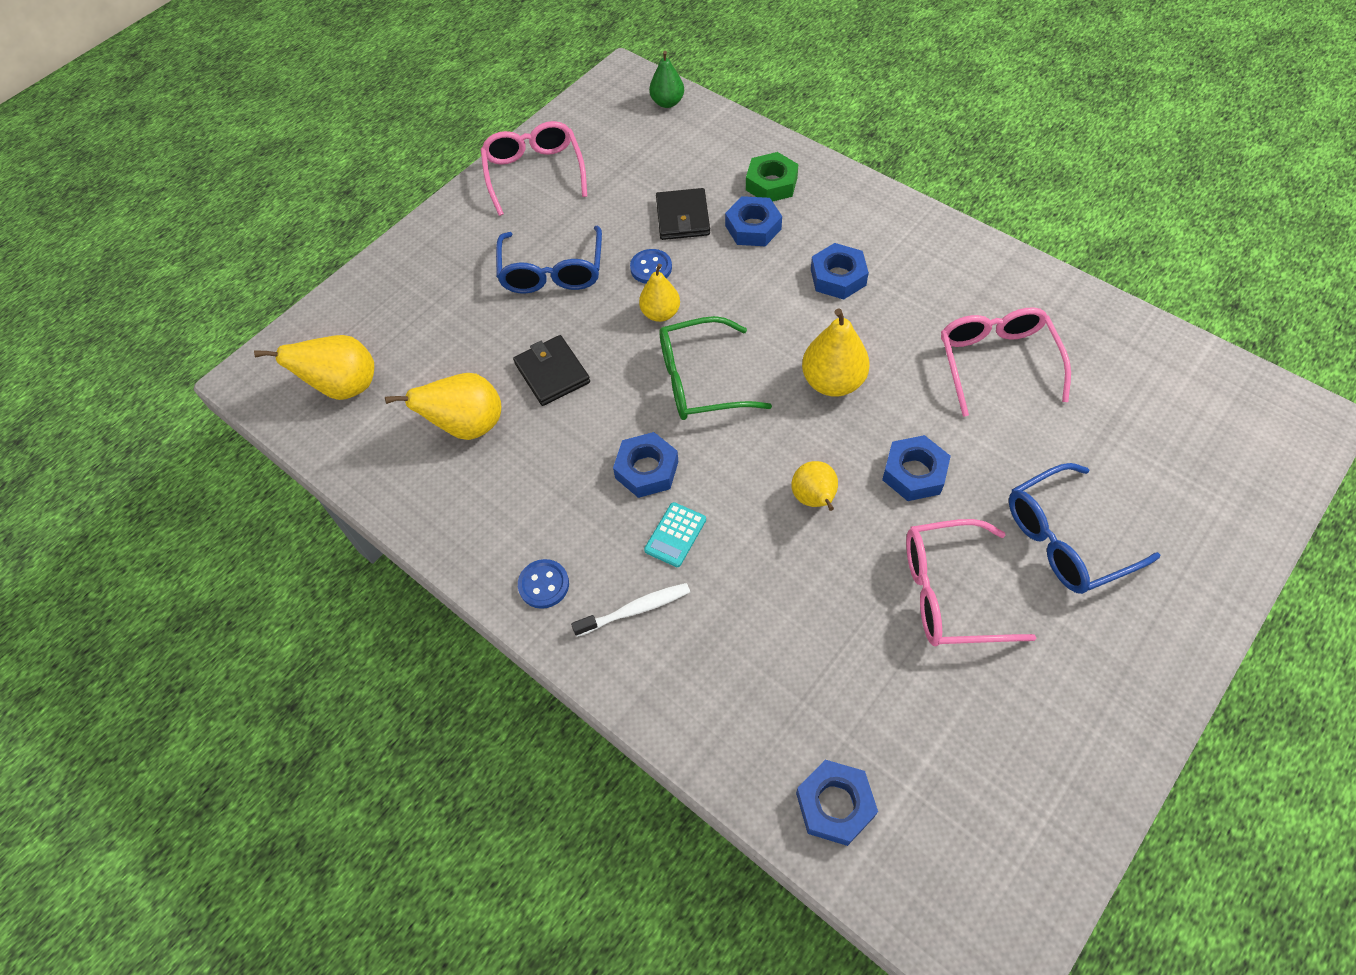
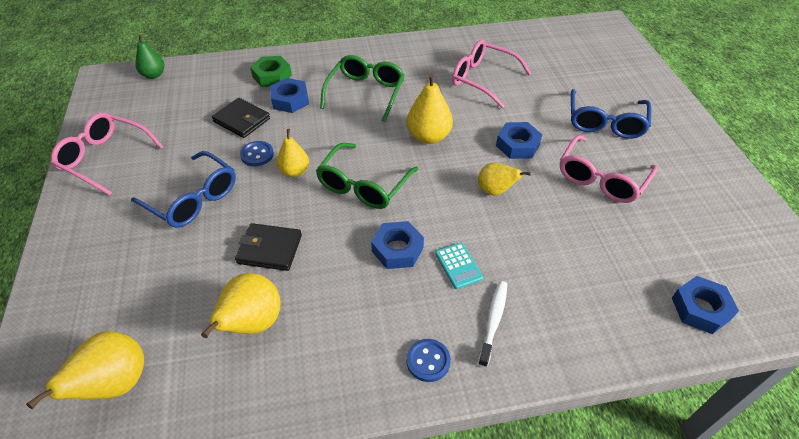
camera: 55 degrees left, 10 degrees down
blue nut [811,243,869,299] -> green glasses [320,55,405,122]

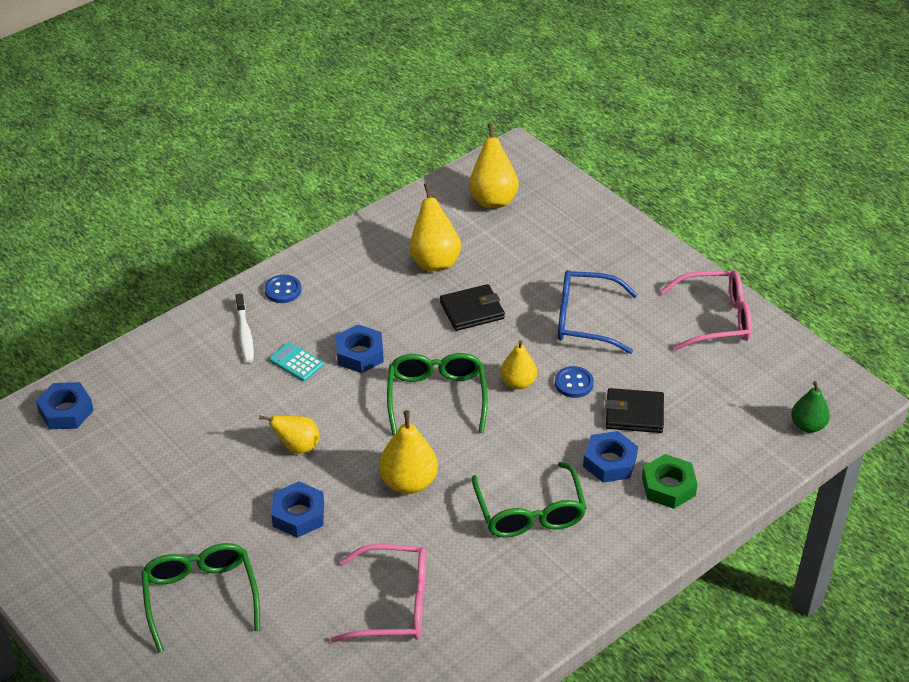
camera: 150 degrees right, 5 degrees down
pink glasses [560,135,658,203] -> none
blue glasses [571,89,652,139] -> green glasses [141,543,260,653]

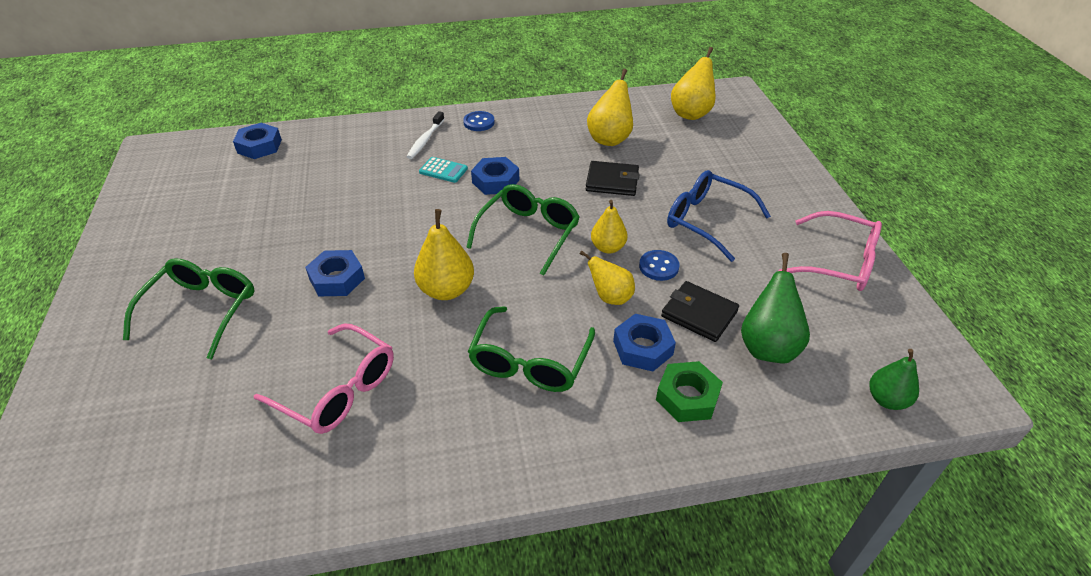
camera: 30 degrees right, 0 degrees up
yellow pear [259,415,320,454] -> yellow pear moved to [580,250,635,305]
turquoise calculator [269,342,324,381] -> turquoise calculator turned 135 degrees clockwise [419,157,468,183]
none -> green pear [741,253,810,364]

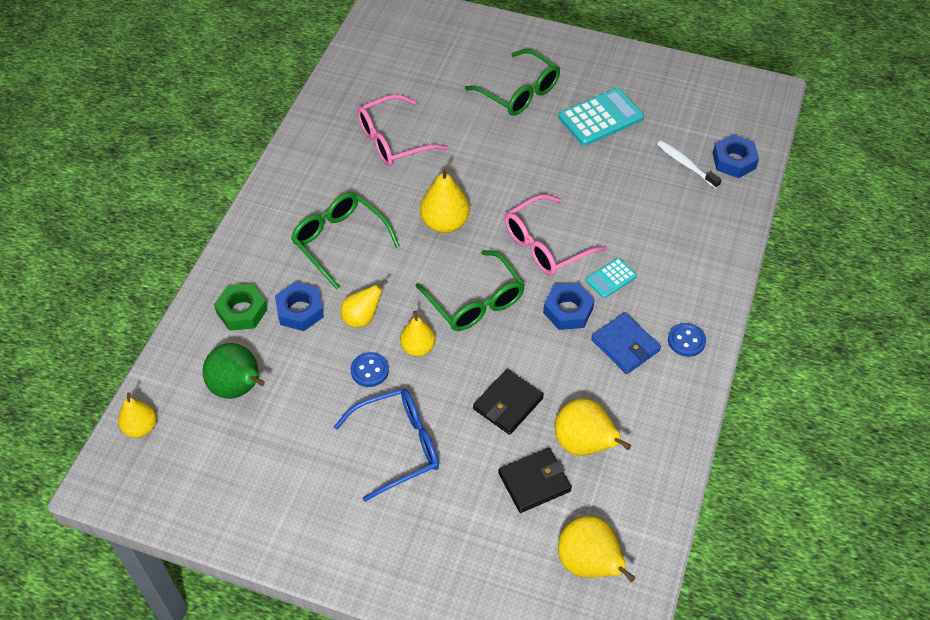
camera: 120 degrees right, 10 degrees up
blue nut [305,250,365,296] -> none
white toothbrush [407,111,445,159] -> white toothbrush moved to [657,141,722,189]
black wallet [661,281,739,342] -> black wallet moved to [498,448,572,513]
pink glasses [778,211,882,291] -> pink glasses moved to [505,194,608,275]
green pear [869,349,919,410] -> yellow pear [118,392,156,438]
none -> turquoise calculator [559,88,644,146]
none -> blue wallet [591,312,661,374]

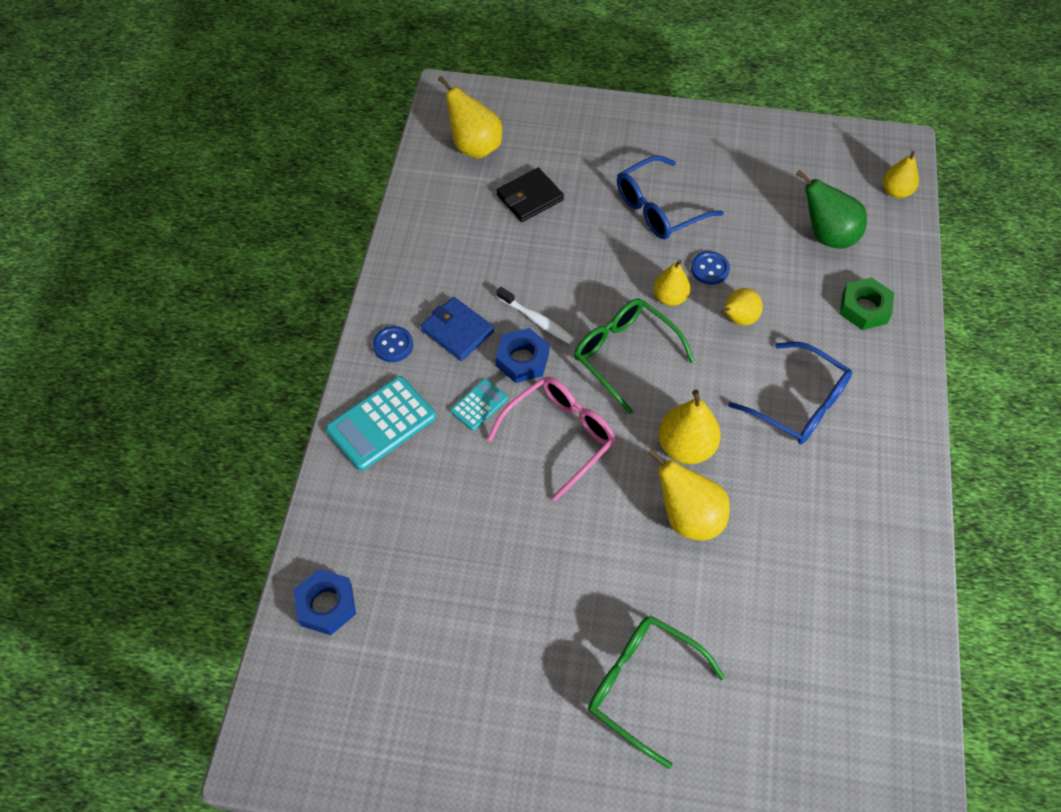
camera: 170 degrees right, 5 degrees up
blue nut [275,282,324,331] -> none
green glasses [291,192,400,289] -> blue glasses [728,342,852,444]
pink glasses [357,95,449,166] -> none
black wallet [473,369,544,435] -> none
yellow pear [555,398,631,456] -> yellow pear moved to [648,449,730,541]
turquoise calculator [559,88,644,146] -> turquoise calculator moved to [325,376,436,471]
white toothbrush [657,141,722,189] -> white toothbrush moved to [497,287,574,344]

